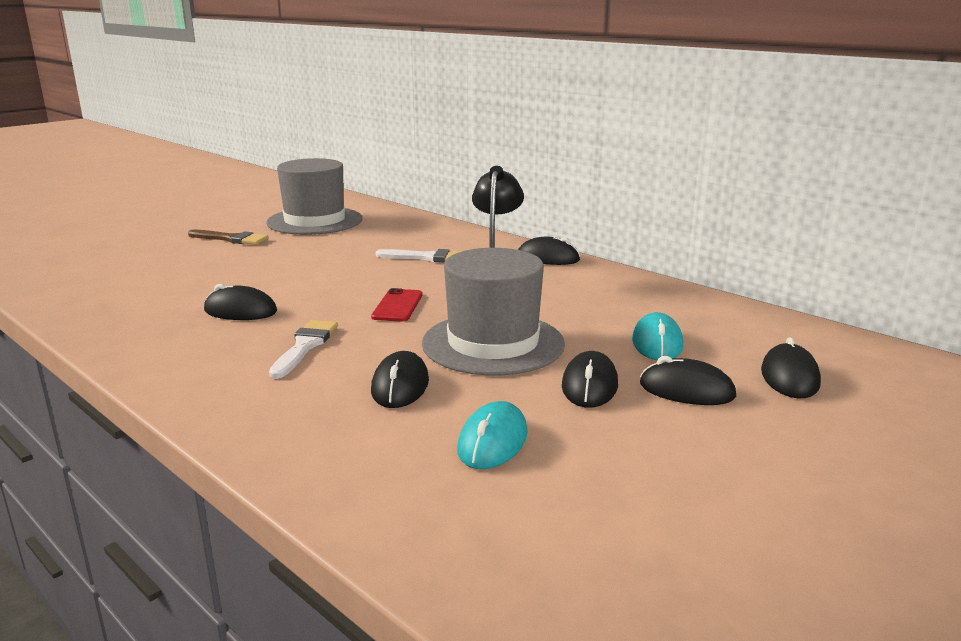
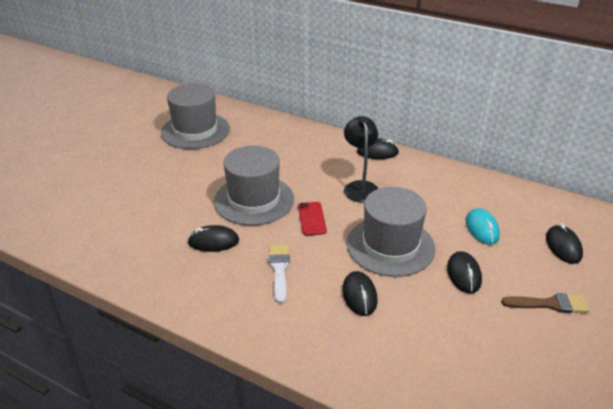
camera: 15 degrees left, 15 degrees up
brown brush [188,230,269,245] -> brown brush moved to [501,293,590,313]
white brush [376,249,462,263] -> none
turquoise mouse [457,401,528,469] -> none
black mouse [640,356,736,405] -> none
none -> grey hat [214,146,294,226]

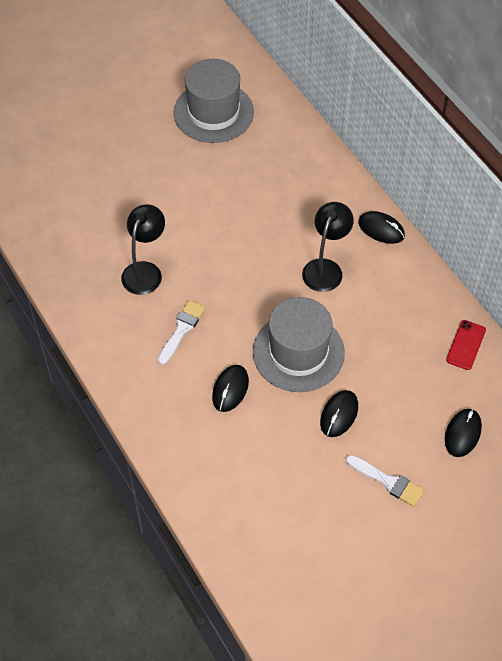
camera: 30 degrees right, 20 degrees up
black mouse [188,225,239,252] -> black lamp [121,204,165,295]
grey hat [214,146,294,226] -> none
red phone [298,202,327,236] -> red phone moved to [446,320,486,370]
turquoise mouse [466,208,500,245] -> none
brown brush [501,293,590,313] -> white brush [346,455,424,506]

